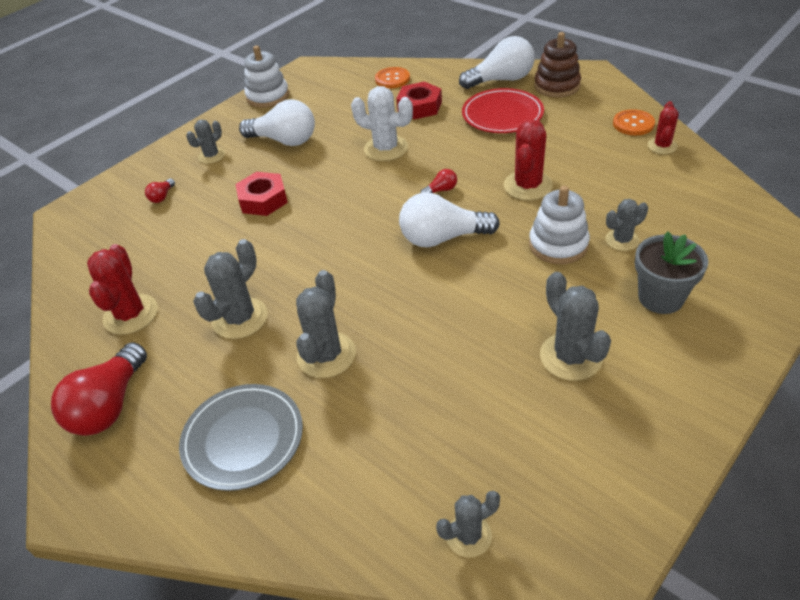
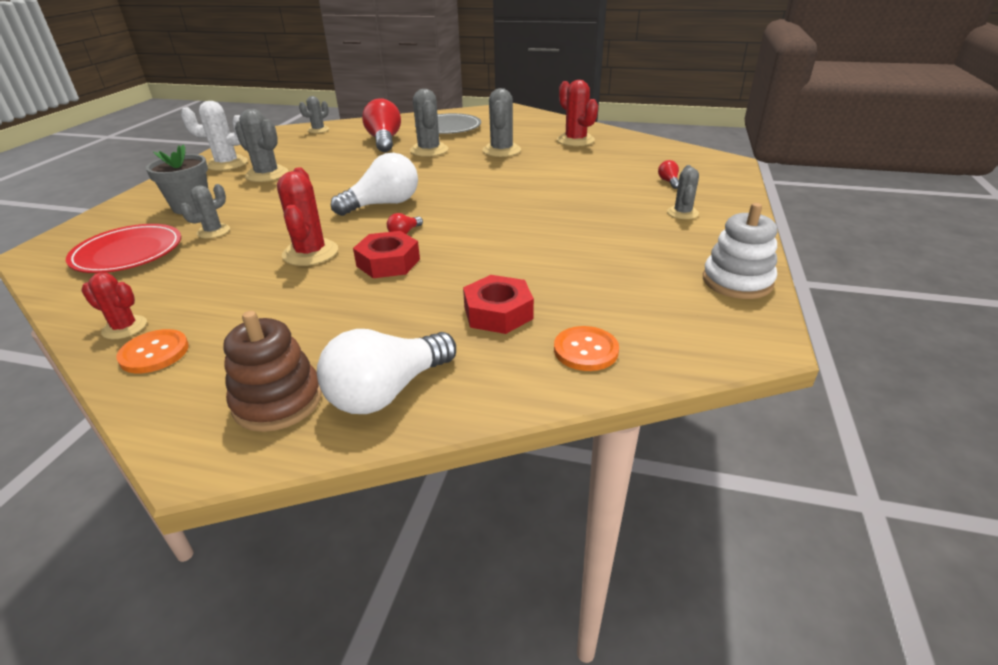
camera: 150 degrees right, 10 degrees down
red light bulb [51,343,147,436] -> red light bulb moved to [362,98,401,152]
red nut [235,172,288,216] -> red nut moved to [353,231,420,278]
white light bulb [239,99,315,146] -> none
white cactus [351,86,413,161] -> white cactus moved to [181,101,248,171]
red plate [462,88,544,133] -> red plate moved to [66,224,181,273]
white stacking toy [529,186,590,264] -> none
red cactus [648,101,678,154] -> red cactus turned 60 degrees counterclockwise [81,272,147,339]

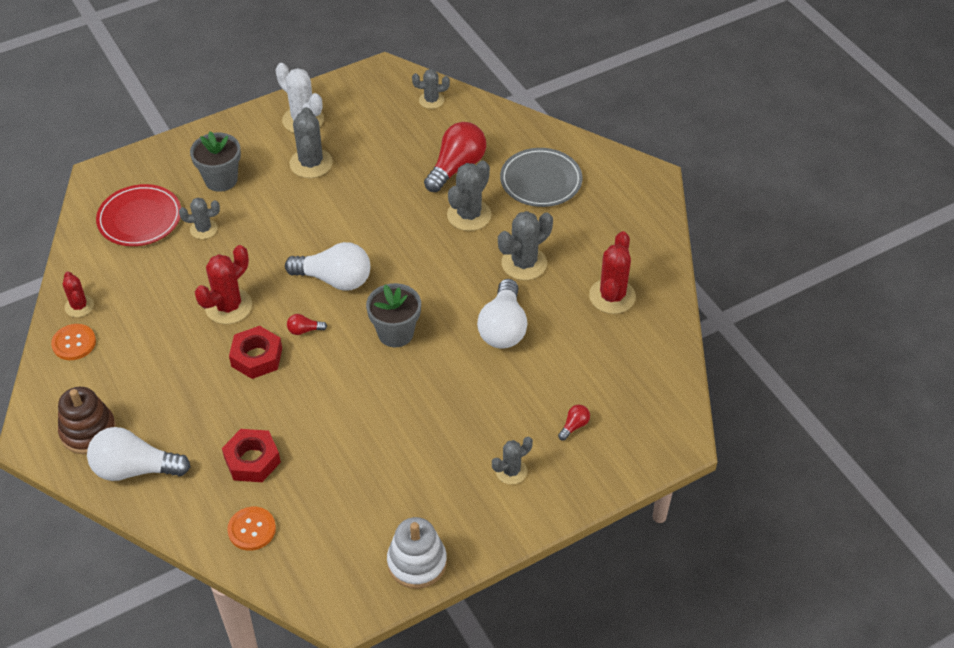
camera: 45 degrees right, 15 degrees up
none -> grey flower pot [366,283,421,347]
none -> white light bulb [477,279,527,349]

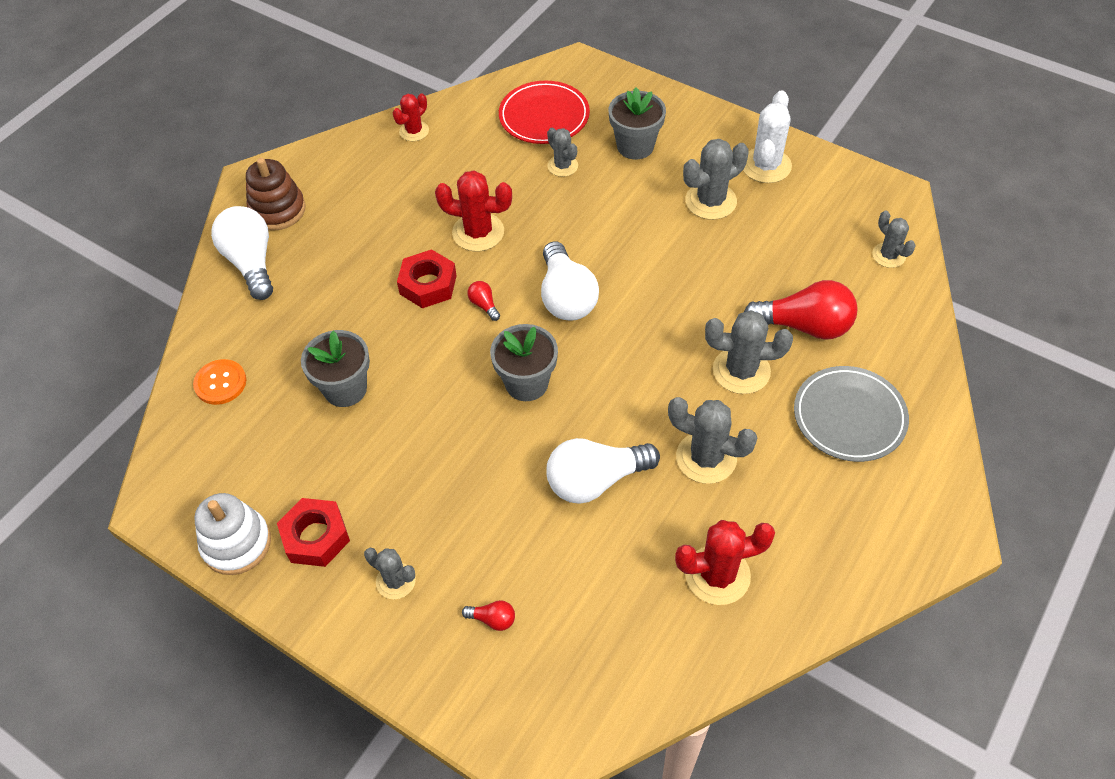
camera: 65 degrees right, 5 degrees up
orange button [51,324,96,360] -> none
red nut [222,429,281,482] -> red nut moved to [277,498,350,567]
none -> grey flower pot [301,330,370,407]

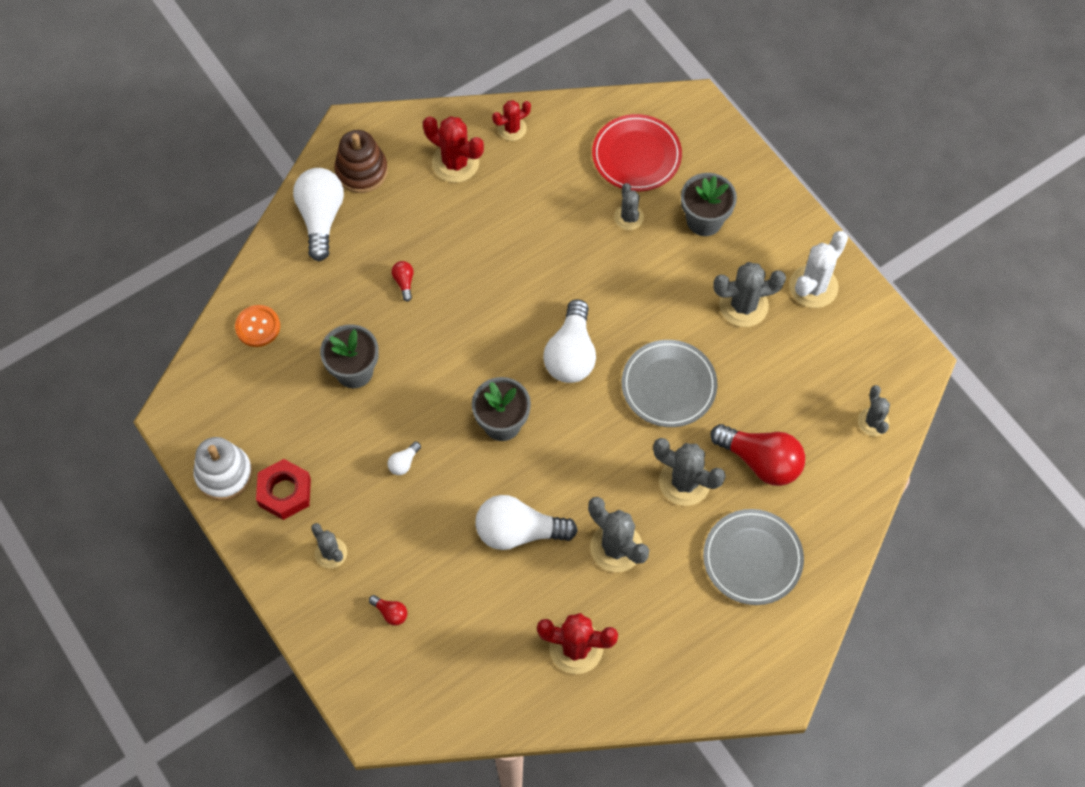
camera: 20 degrees right, 10 degrees up
red nut [397,249,457,308] -> none
red cactus [435,170,512,252] -> red cactus moved to [423,116,484,183]
red light bulb [467,281,500,321] -> red light bulb moved to [392,261,414,302]
none -> white light bulb [387,441,421,475]
none -> grey plate [622,340,717,427]

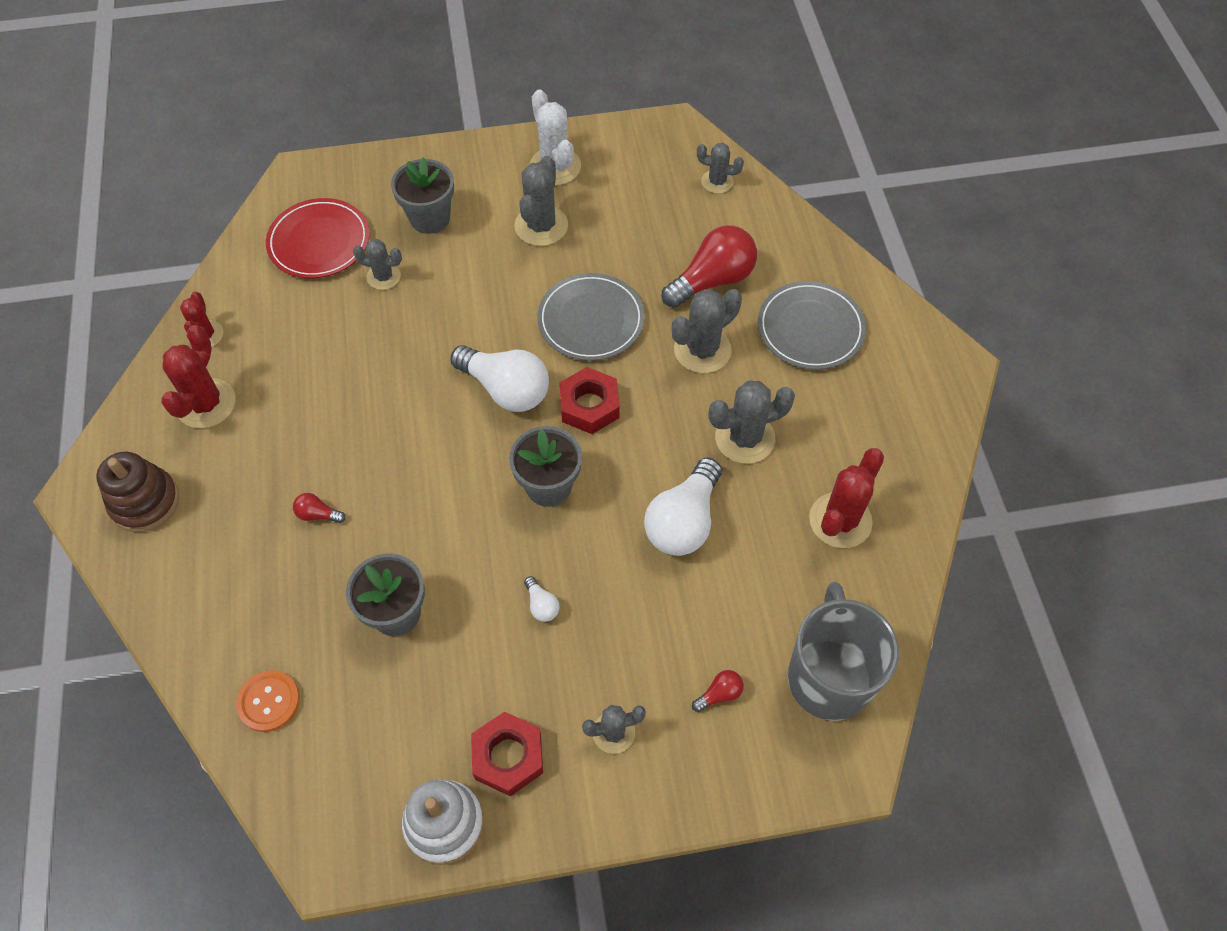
camera: 65 degrees left, 5 degrees down
white light bulb [293,168,344,261] -> none
red cactus [423,116,484,183] -> red cactus turned 45 degrees counterclockwise [161,325,236,428]
none -> red nut [559,367,620,434]
none -> grey mug [788,582,899,721]

